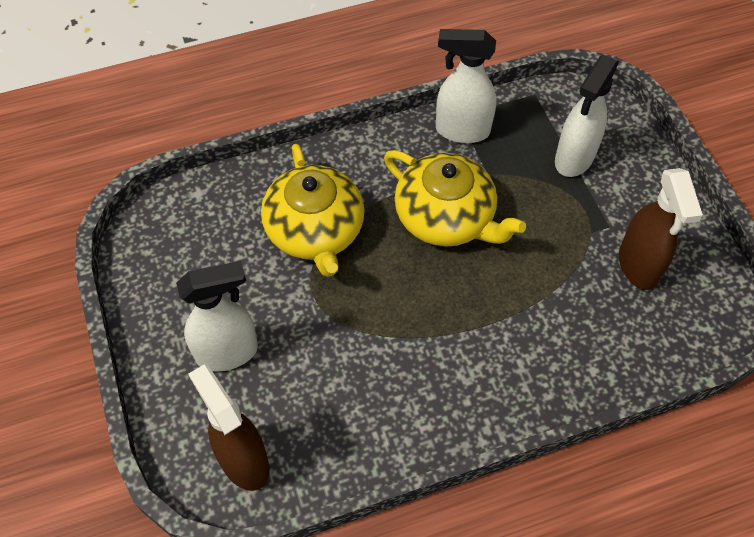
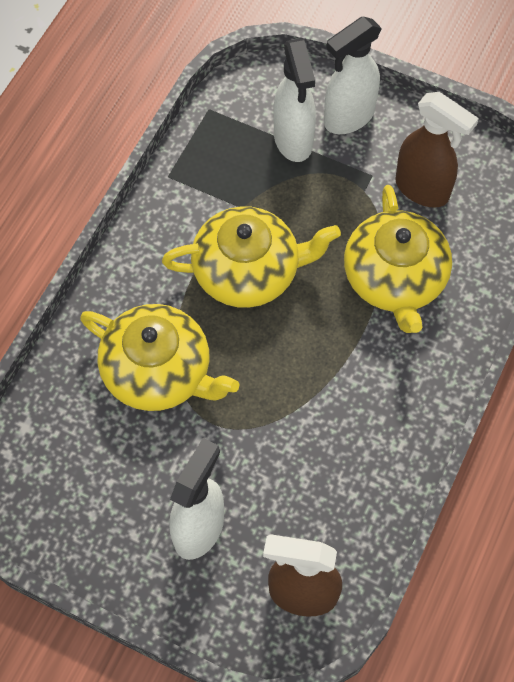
camera: 45 degrees left, 5 degrees up
white spray bottle [436,29,496,143] -> white spray bottle moved to [324,16,382,134]
none -> yellow teapot [344,185,452,333]

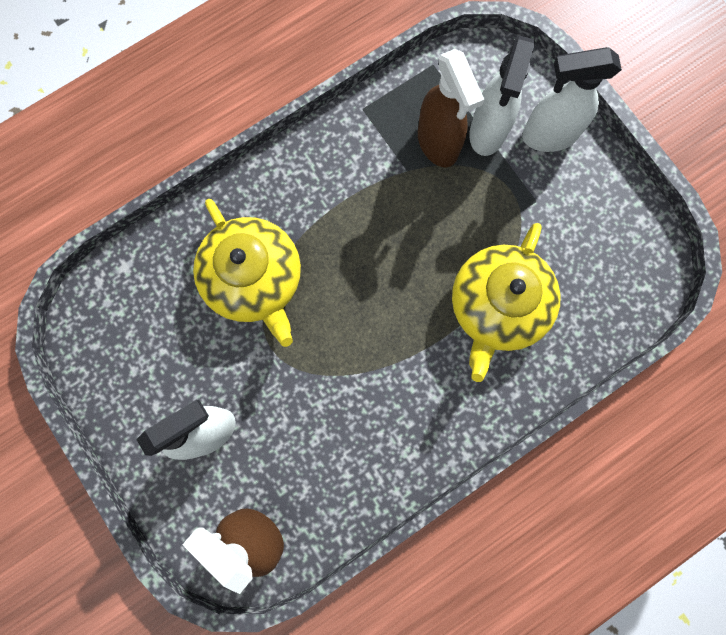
camera: 30 degrees right, 15 degrees up
yellow teapot [162,206,341,308] -> none
brown spray bottle [395,92,479,208] -> brown spray bottle moved to [418,49,485,167]

